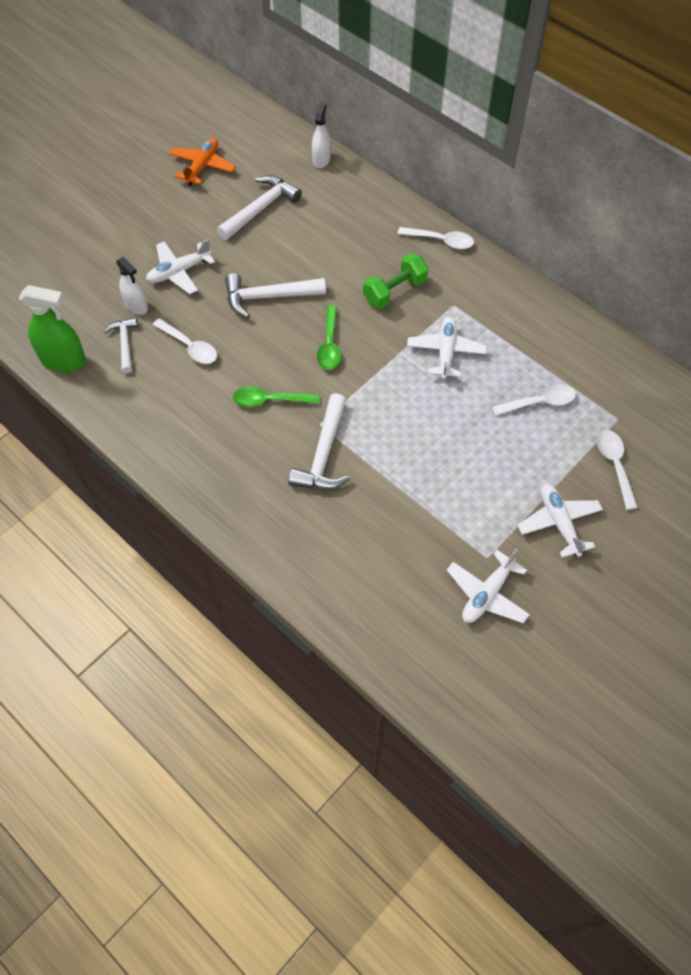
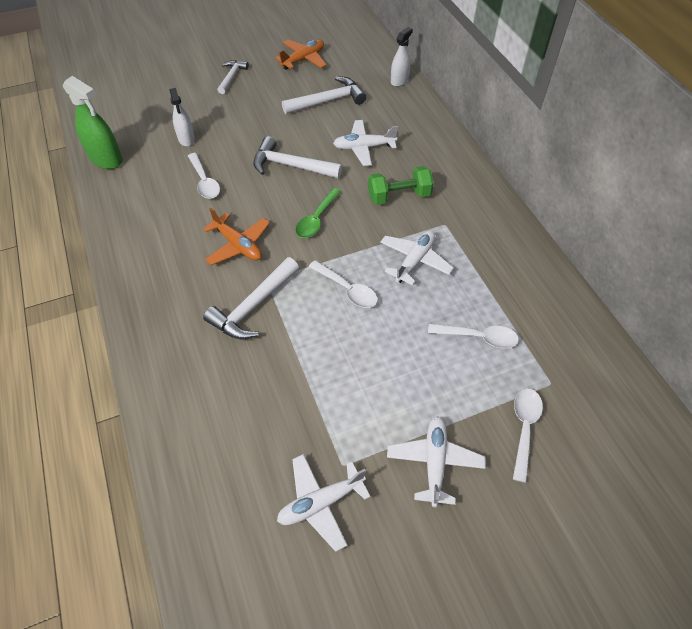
camera: 25 degrees right, 5 degrees down
white hammer [104,317,138,374] -> white hammer moved to [218,60,249,94]
white plane [146,239,215,294] -> white plane moved to [333,120,398,166]
green spoon [233,386,319,407] -> orange plane [203,207,270,265]
white spoon [398,227,474,249] -> white spoon moved to [309,260,378,308]

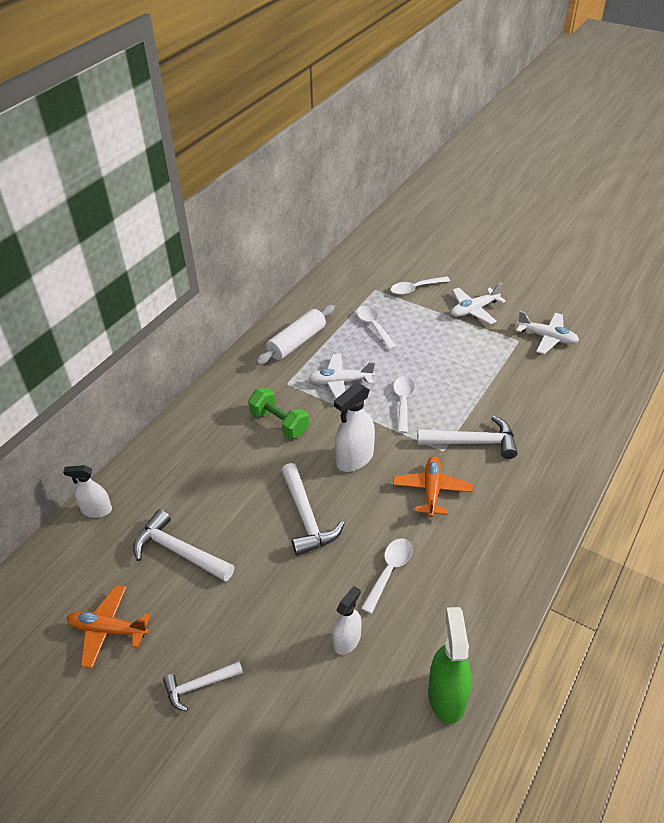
camera: 125 degrees left, 10 degrees down
green spoon [295,188,341,238] -> white spray bottle [334,383,375,472]
white plane [333,120,398,166] -> none
none -> white rolling pin [256,305,334,365]

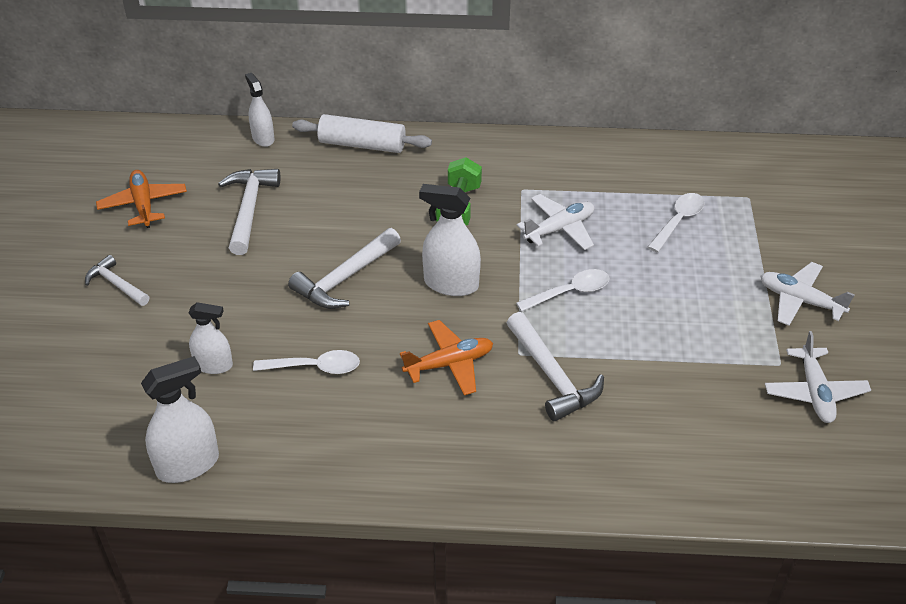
camera: 60 degrees right, 0 degrees up
white rolling pin [256,305,334,365] -> white rolling pin moved to [292,114,432,153]
white plane [309,353,375,399] -> white plane turned 90 degrees clockwise [517,194,594,250]
white spoon [391,276,450,295] -> none
green spray bottle [428,607,472,724] -> white spray bottle [141,356,219,483]

